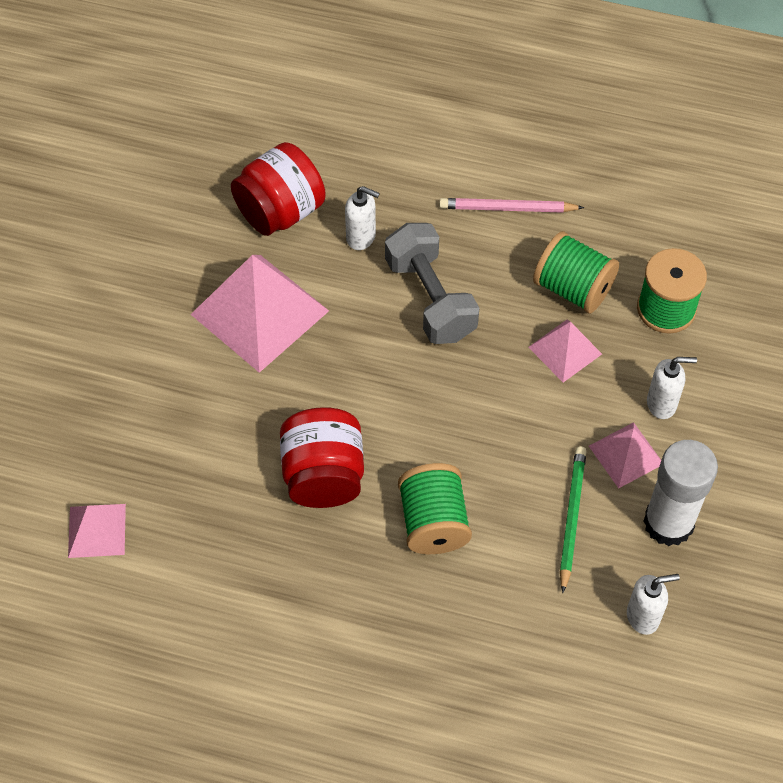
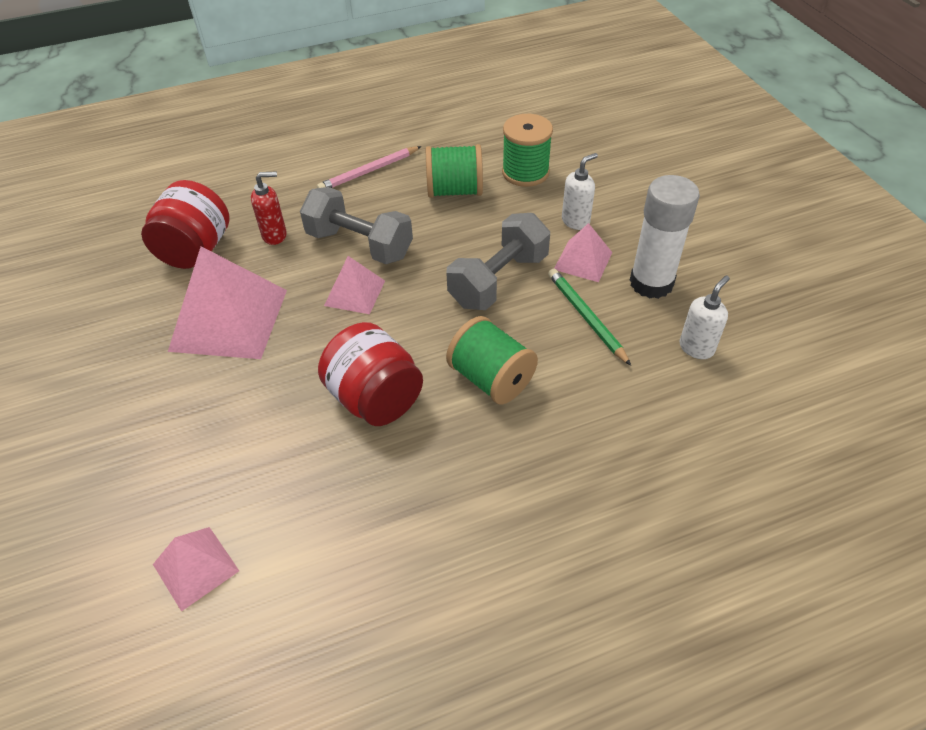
camera: 35 degrees left, 10 degrees down
white soap dispenser [345,186,380,250] -> red soap dispenser [251,171,287,245]
pink pyramid [528,319,602,382] -> pink pyramid moved to [324,256,385,314]
none -> grey dumbbell [446,213,550,310]

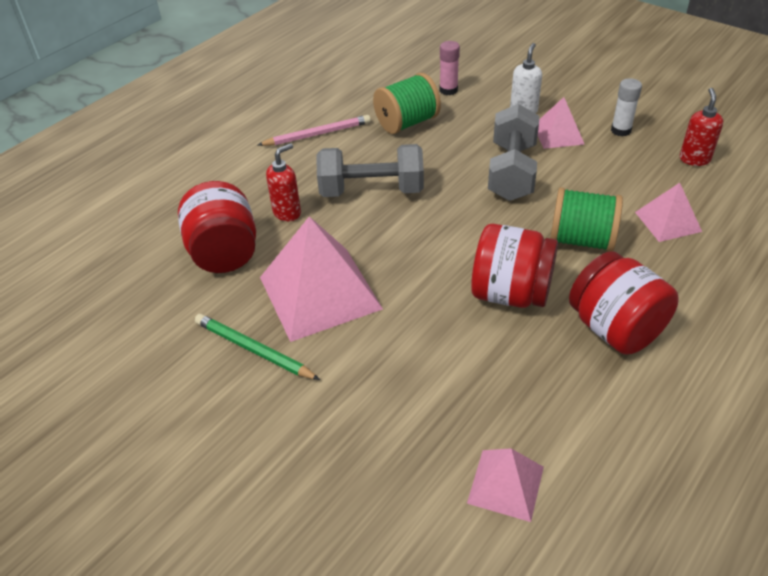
camera: 30 degrees left, 5 degrees down
pink pencil [317,146,421,188] -> pink pencil turned 135 degrees counterclockwise [258,115,371,146]
pink pyramid [324,256,385,314] -> pink pyramid moved to [635,183,702,242]
green spool [502,114,553,187] -> pink glue stick [440,41,460,95]
green pencil [548,268,631,366] -> green pencil moved to [195,314,320,380]
white glue stick [630,175,700,299] -> white glue stick [611,78,642,136], size x0.53
white soap dispenser [679,275,730,359] -> red soap dispenser [680,88,723,166]
none -> red jar [569,251,679,354]

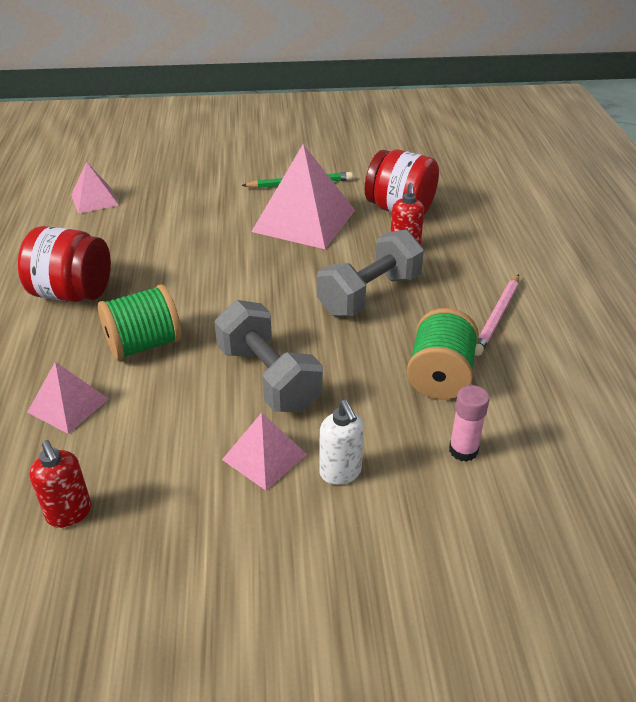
camera: 135 degrees right, 5 degrees down
red jar [471,224,558,308] -> none
white glue stick [611,78,642,136] -> none

